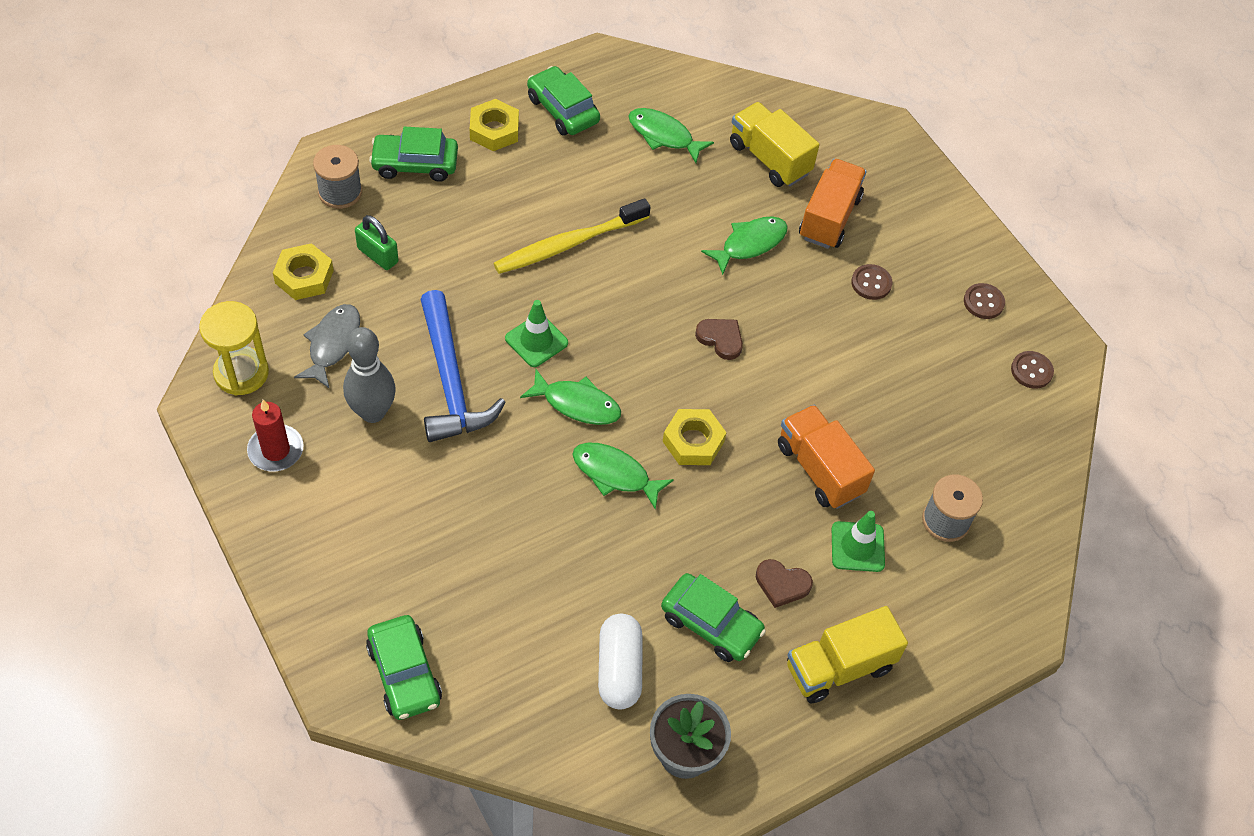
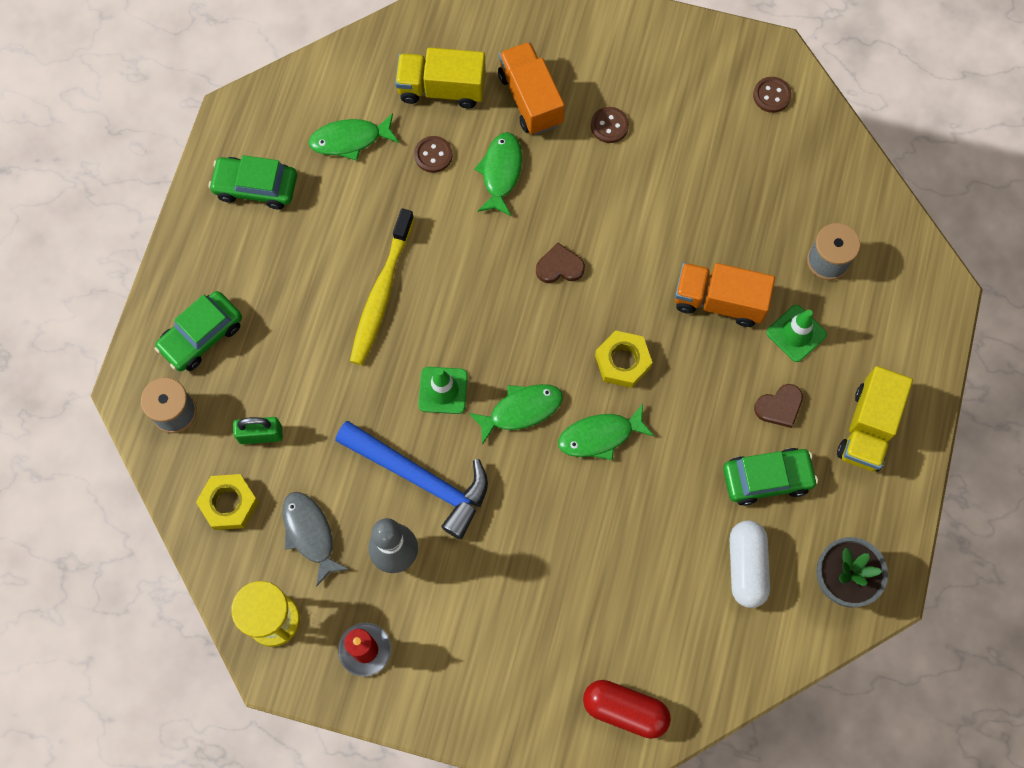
camera: 40 degrees left, 15 degrees up
green car [366,615,442,720] -> red capsule [583,680,671,739]
yellow nut [470,99,519,151] -> none
white capsule [598,614,643,710] -> white capsule turned 45 degrees clockwise [730,521,770,608]
brown button [964,283,1005,319] -> brown button moved to [414,136,452,173]

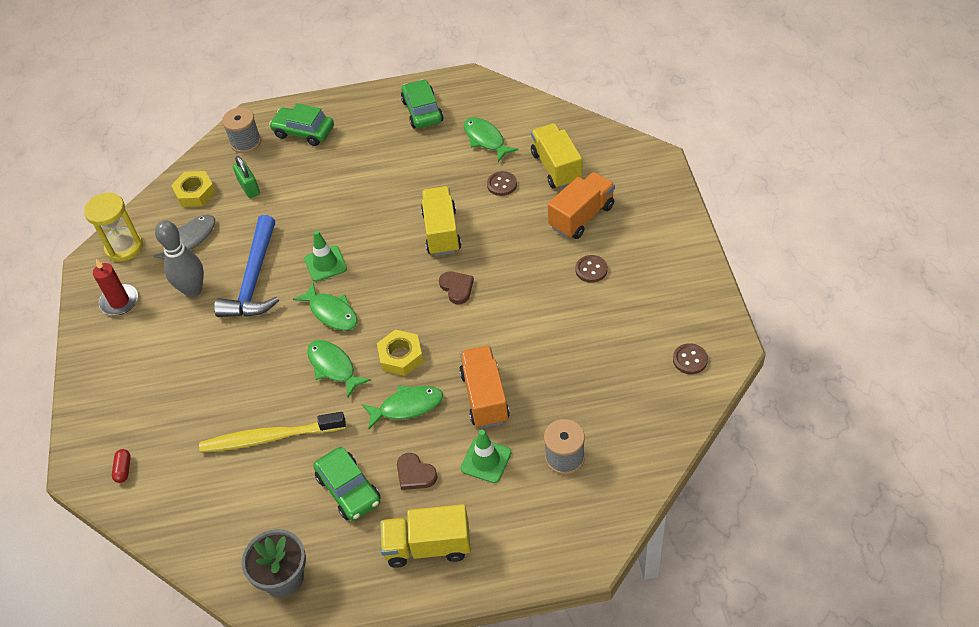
camera: 70 degrees right, 20 degrees down
yellow toothbrush [350,208,414,365] -> yellow toothbrush moved to [199,412,346,453]
green fish [474,132,522,216] -> green fish moved to [362,385,443,429]
red capsule [583,680,671,739] -> red capsule [112,449,131,483], size x0.50
white capsule [730,521,770,608] -> none
none -> yellow truck [421,186,461,256]

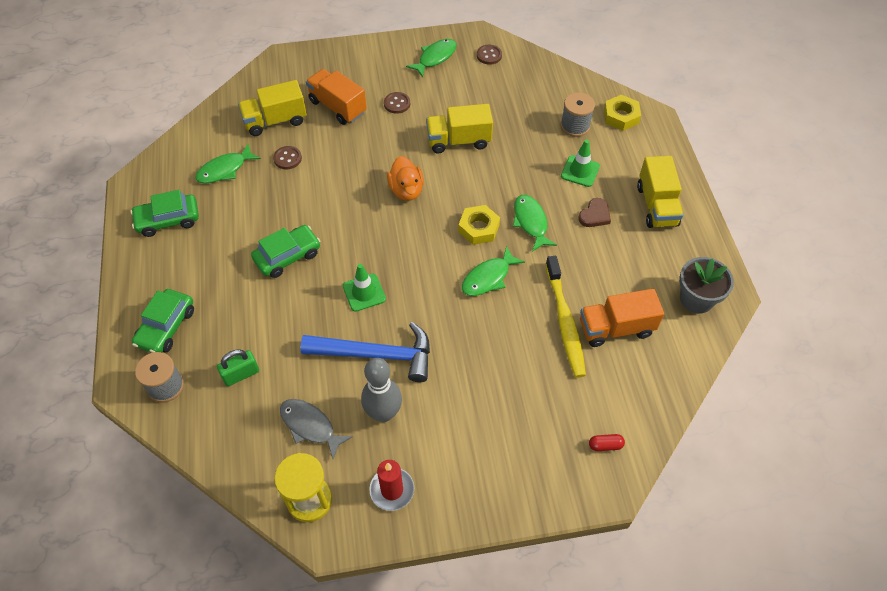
camera: 95 degrees left, 5 degrees up
yellow nut [171,171,216,207] -> yellow nut moved to [604,95,641,131]
green fish [293,283,358,331] -> green fish moved to [406,39,457,77]
green car [313,447,381,521] -> green car moved to [251,225,320,278]
yellow truck [421,186,461,256] -> yellow truck moved to [426,104,493,154]
brown heart [439,271,474,304] -> orange duck [387,156,424,201]
orange truck [459,345,510,428] -> orange truck moved to [580,289,664,347]

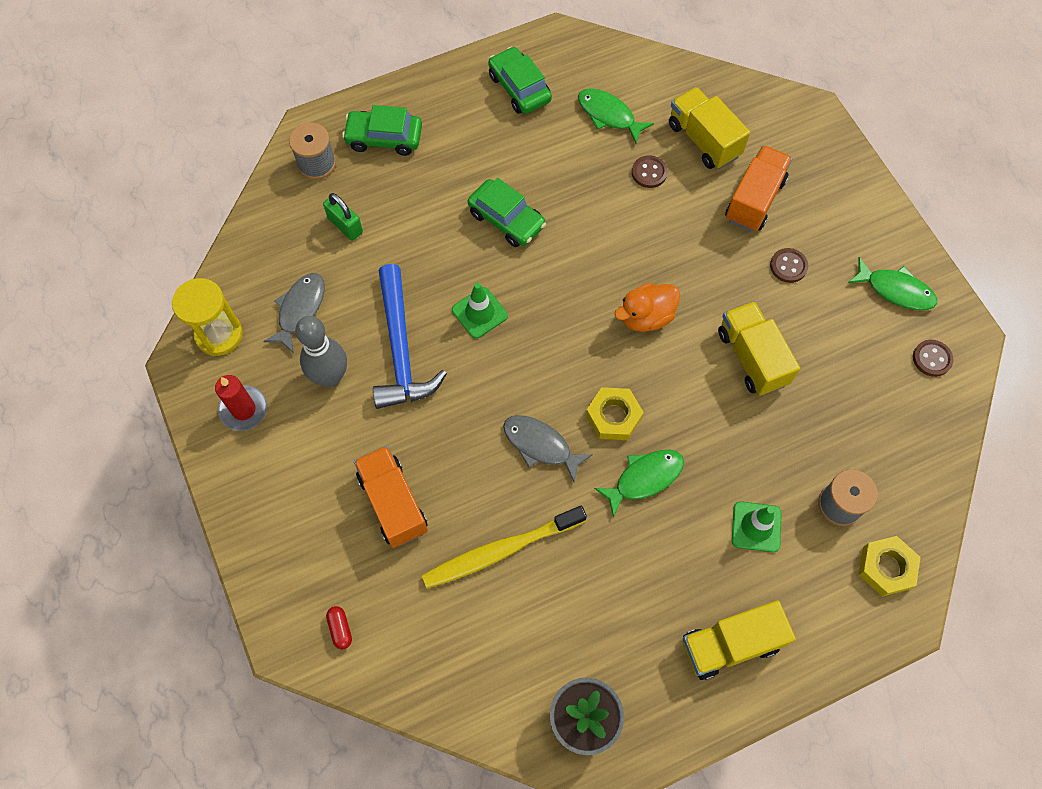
camera: 75 degrees right, 10 degrees up
green fish [462,246,525,296] -> grey fish [503,415,593,482]
brown heart [578,198,611,227] -> none
orange truck [580,289,664,347] -> orange truck moved to [354,446,428,548]

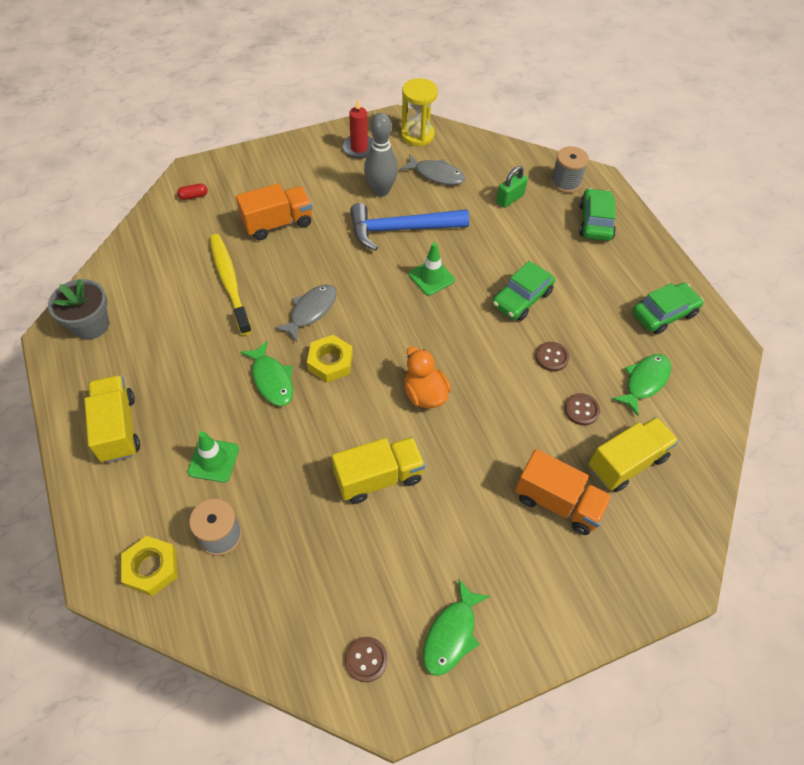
camera: 90 degrees right, 10 degrees down
brown button [770,248,808,283] -> brown button moved to [535,342,569,371]

